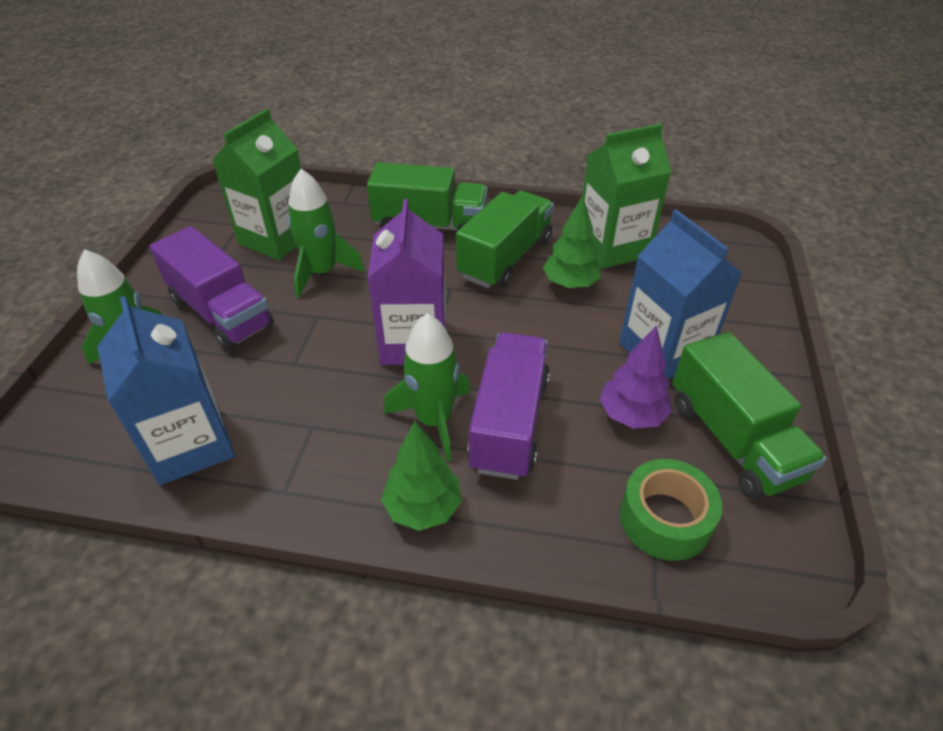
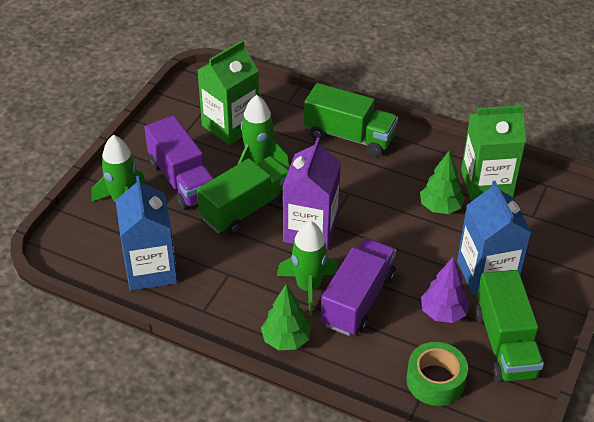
camera: 15 degrees right, 0 degrees up
green truck [456,191,554,288] -> green truck moved to [197,156,289,235]

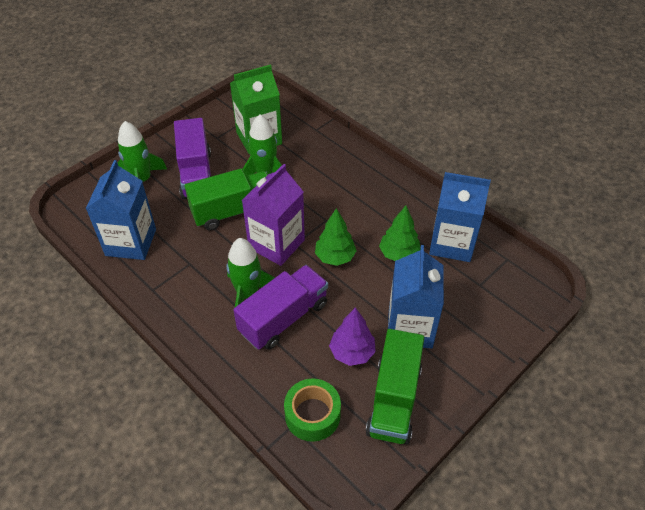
camera: 20 degrees right, 5 degrees up
green tree [261,284,311,350] -> green tree moved to [315,208,357,266]
green truck [304,83,398,157] -> none
green carton [461,105,526,200] -> blue carton [429,172,491,262]

